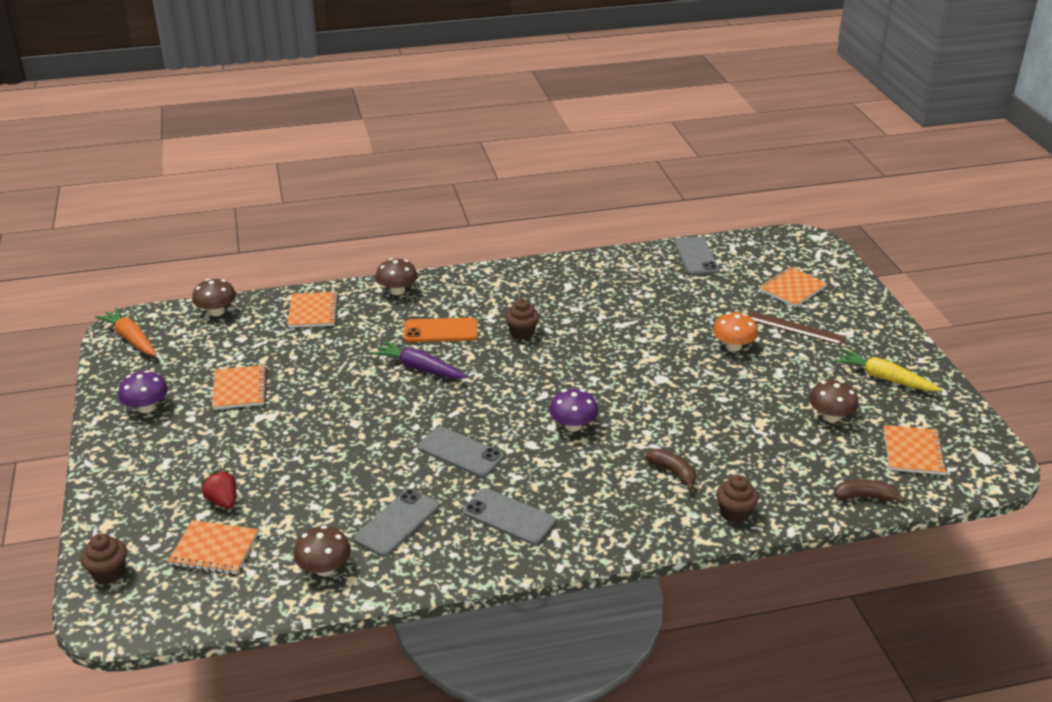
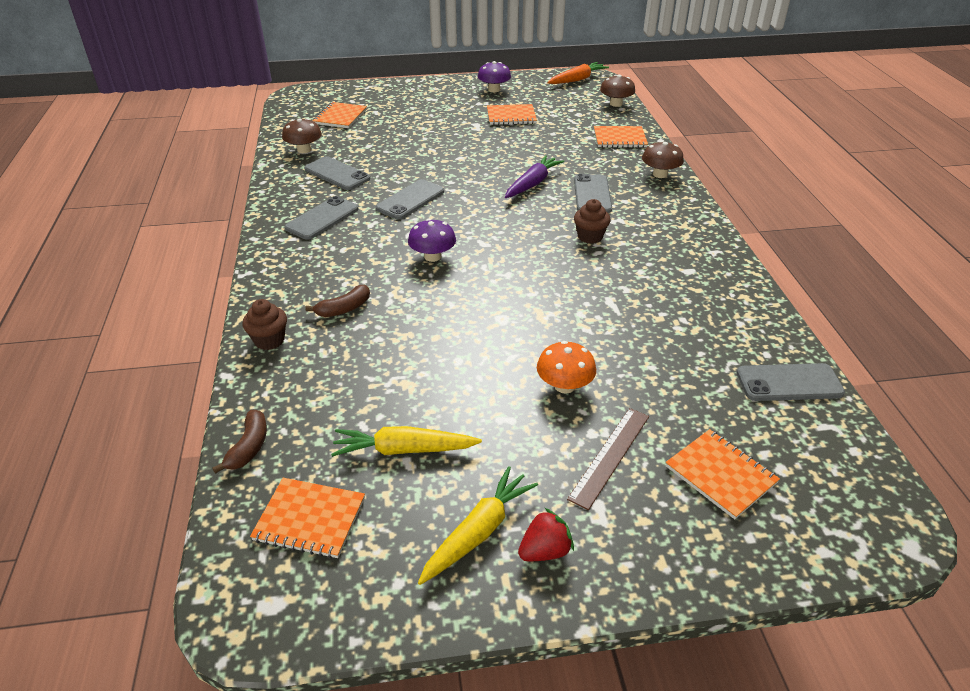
camera: 95 degrees right, 5 degrees up
brown cupcake [81,534,127,585] -> none
red strawberry [201,470,236,509] -> red strawberry moved to [518,508,574,561]
orange phone [404,318,478,342] -> grey phone [574,174,612,213]
brown mushroom [809,380,859,422] -> yellow carrot [331,426,482,457]

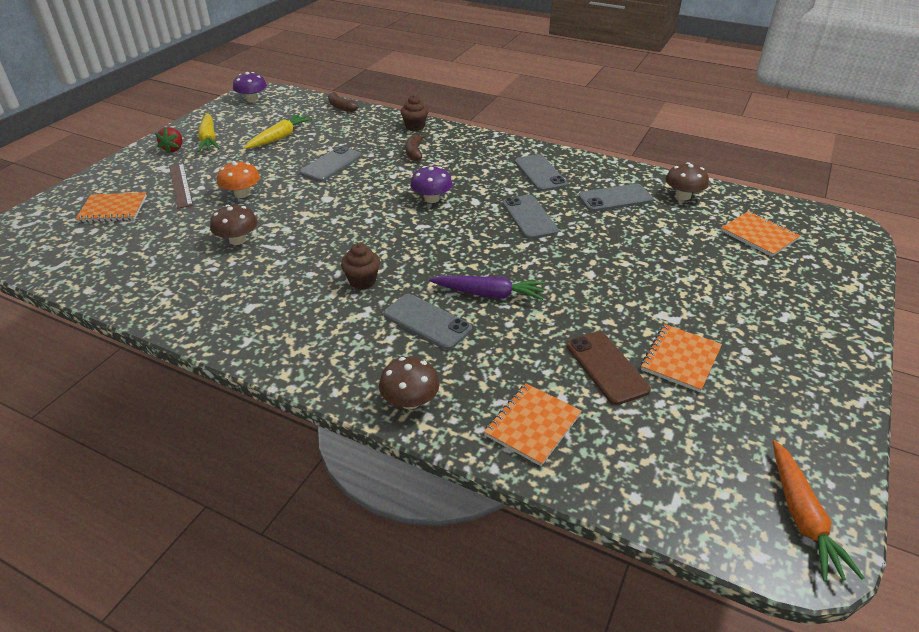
camera: 125 degrees right, 0 degrees up
orange notebook [250,478,365,558] -> none
purple mushroom [477,61,511,92] -> purple mushroom moved to [233,72,267,102]
purple carrot [505,155,564,198] -> purple carrot turned 60 degrees counterclockwise [429,276,545,300]
brown mushroom [600,75,635,107] -> brown mushroom moved to [210,205,258,245]
grey phone [737,363,845,401] -> grey phone moved to [300,146,362,182]
none -> brown phone [567,331,651,405]

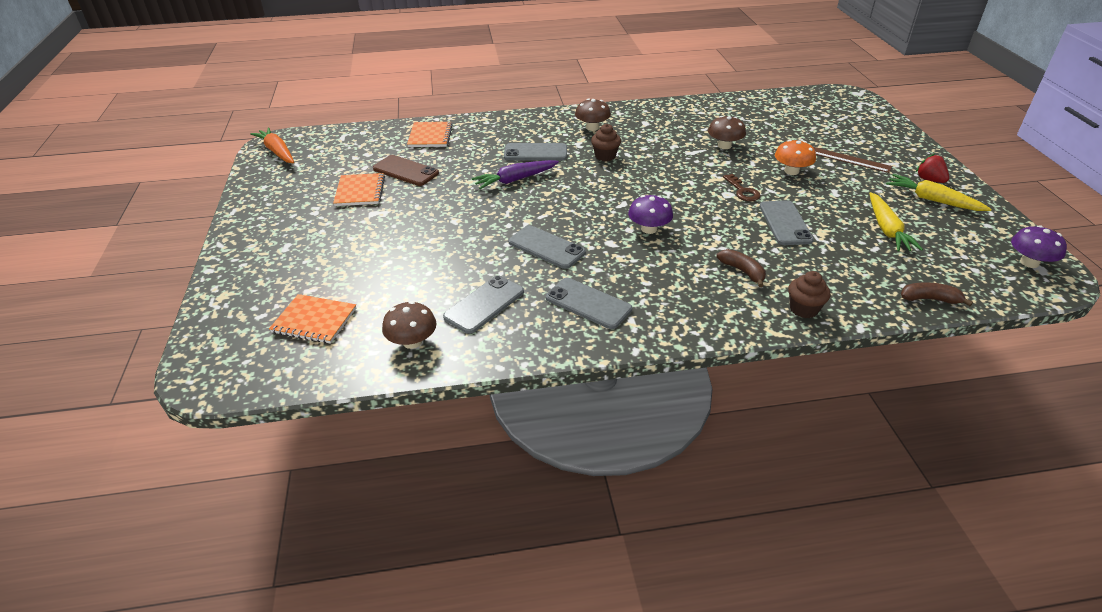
camera: 145 degrees right, 0 degrees up
orange notebook [76,192,147,223] -> none
brown mushroom [379,357,440,409] -> brown mushroom moved to [575,99,611,131]
none -> brown key [723,174,761,201]

